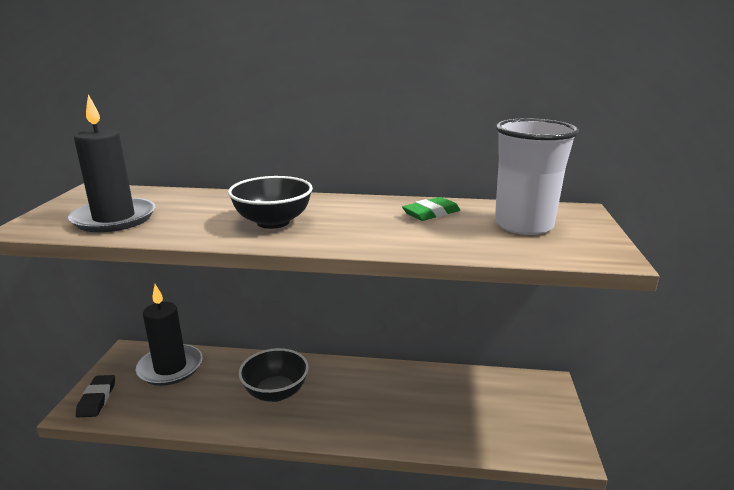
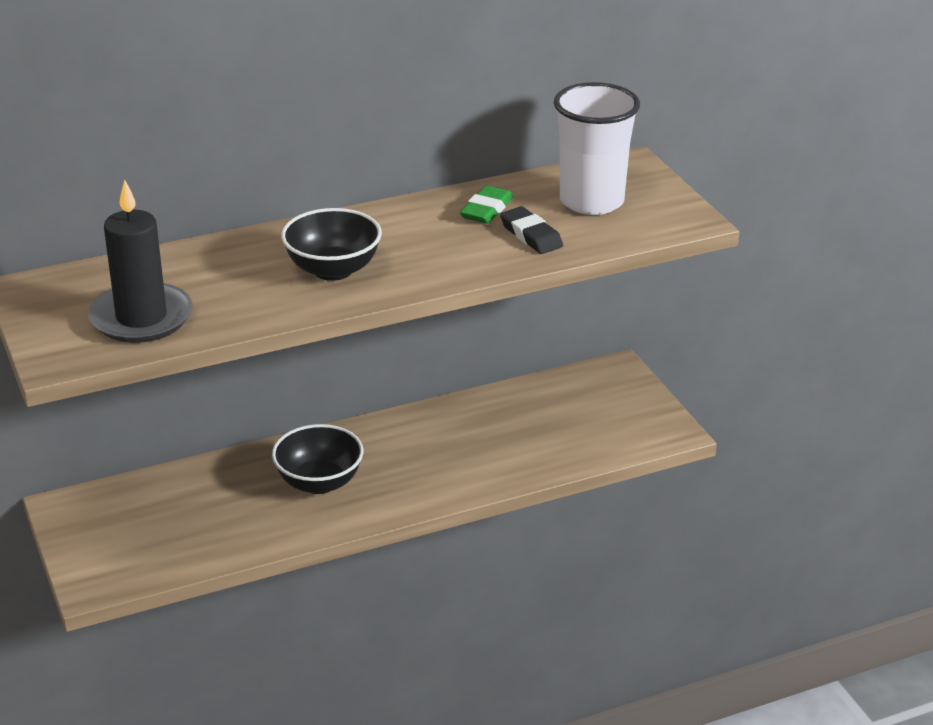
camera: 30 degrees left, 10 degrees up
black eraser [76,375,115,417] -> black eraser moved to [500,206,563,254]
black candle [136,284,202,386] -> none

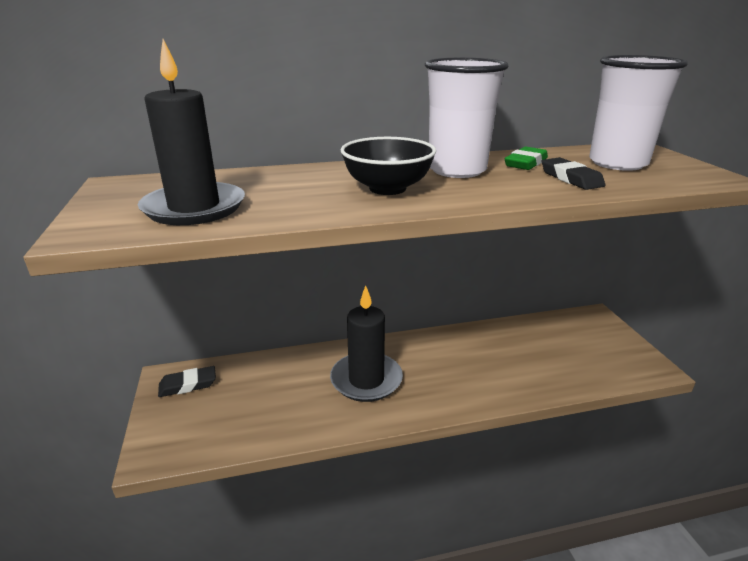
camera: 10 degrees right, 5 degrees down
black bowl [272,424,363,494] -> black candle [330,285,403,402]
none -> black eraser [158,366,216,397]
none -> white cup [425,58,508,178]

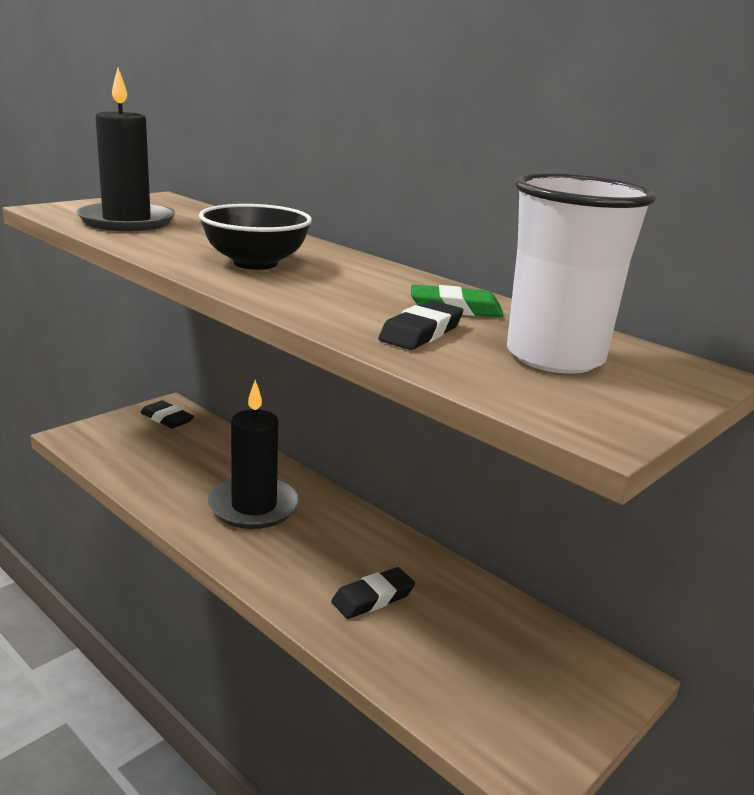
camera: 55 degrees right, 5 degrees down
white cup [425,58,508,178] -> none
none -> black eraser [331,567,415,619]

